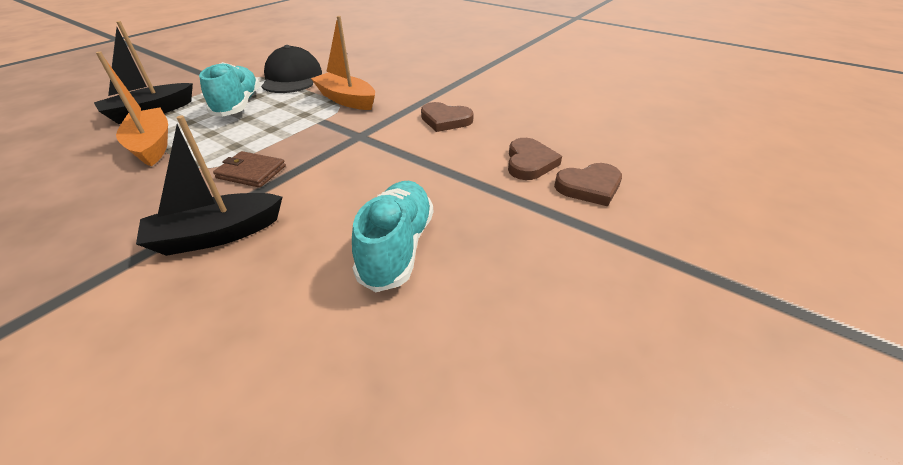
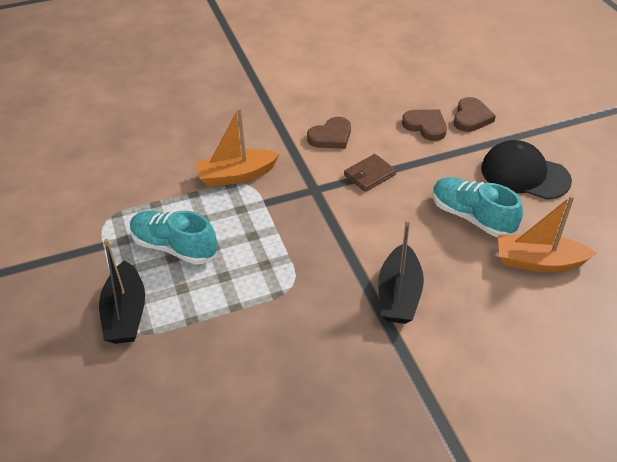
camera: 55 degrees left, 5 degrees up
orange boat [96,51,168,166] -> orange boat moved to [498,195,596,272]
brown wallet [213,151,286,188] -> brown wallet moved to [344,154,397,192]
black cap [261,45,322,93] -> black cap moved to [481,140,572,200]

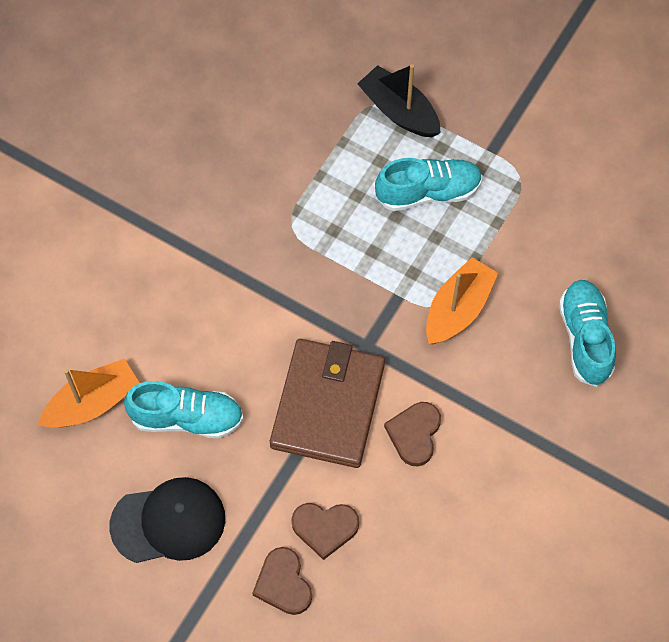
camera: 140 degrees right, 20 degrees up
brown wallet [344,154,397,192] -> brown wallet [270,339,385,468], size x2.18
black boat [378,219,424,324] -> none
none -> turquoise shoe [559,280,616,387]

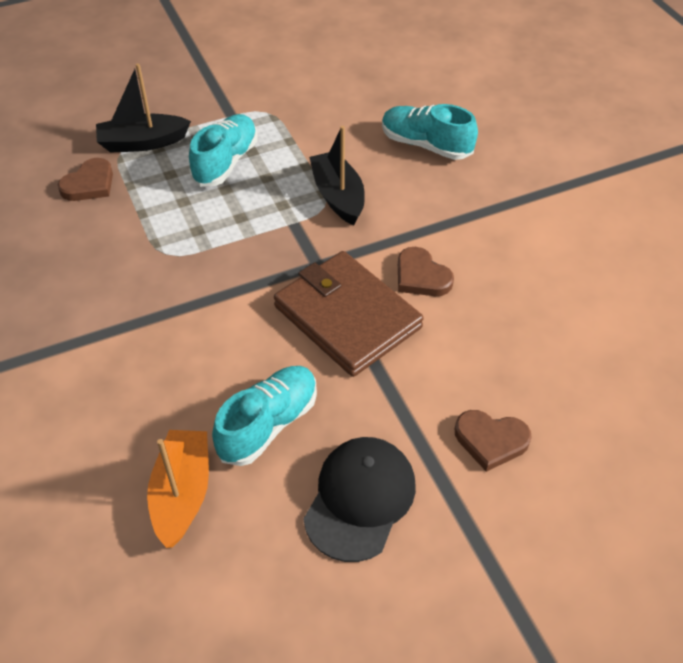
camera: 55 degrees left, 15 degrees down
brown heart [291,503,359,560] -> brown heart moved to [58,158,113,201]
orange boat [426,257,498,344] -> black boat [309,126,365,225]

